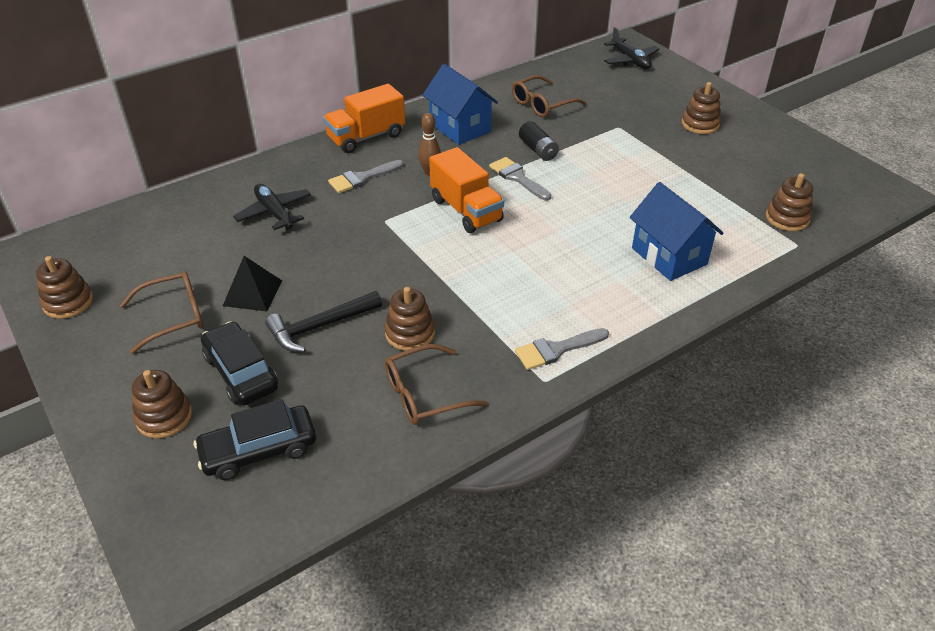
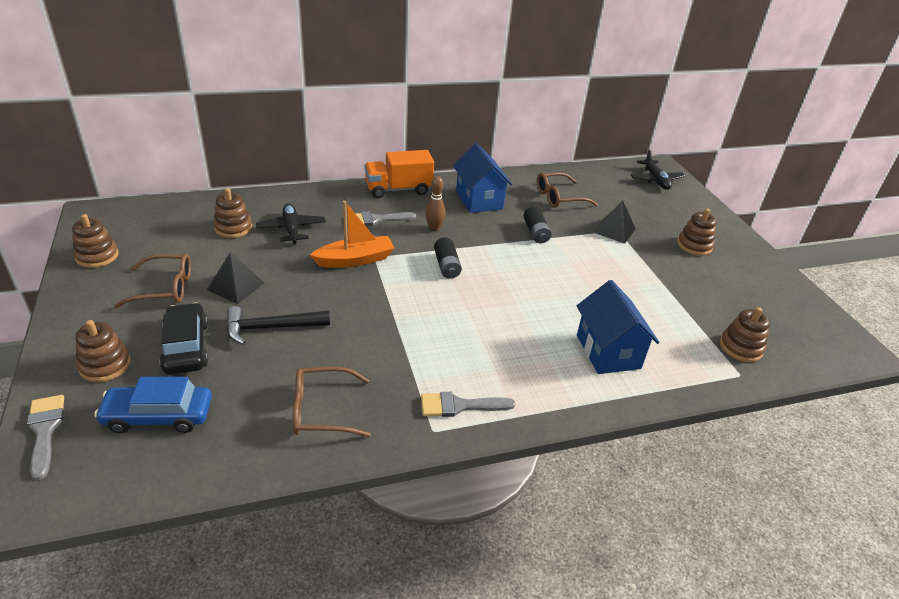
camera: 15 degrees right, 5 degrees down
black car [194,399,316,480] -> blue car [94,377,212,433]
brown stacking toy [385,287,435,351] -> brown stacking toy moved to [213,188,252,238]
orange truck [429,147,504,233] -> black battery [434,237,462,279]
grey brush [489,157,551,200] -> grey brush moved to [27,395,64,480]
none -> orange boat [310,201,394,268]
none -> black pyramid [593,200,636,244]

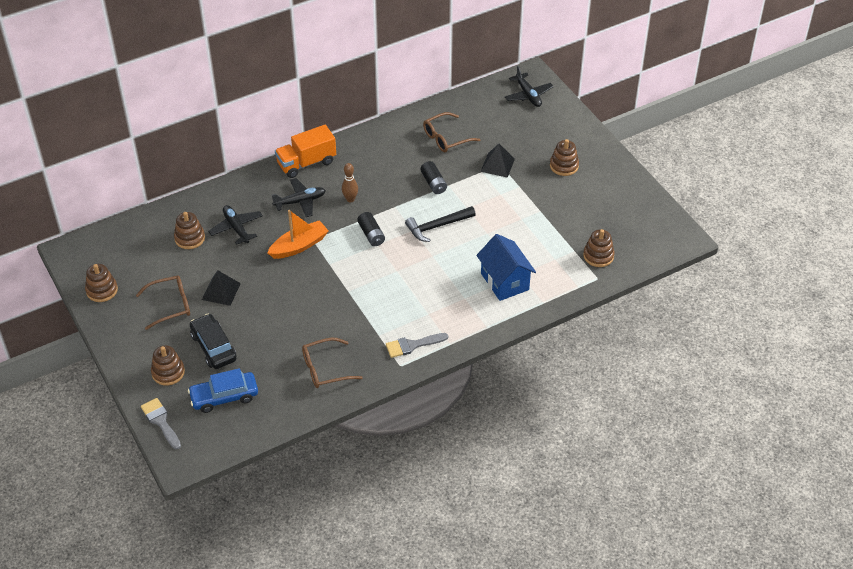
camera: 10 degrees left, 10 degrees up
black hammer [226,306,330,345] -> black hammer moved to [405,206,476,242]
grey brush [355,211,416,226] -> black plane [272,178,326,217]
blue house [453,143,513,213] -> none

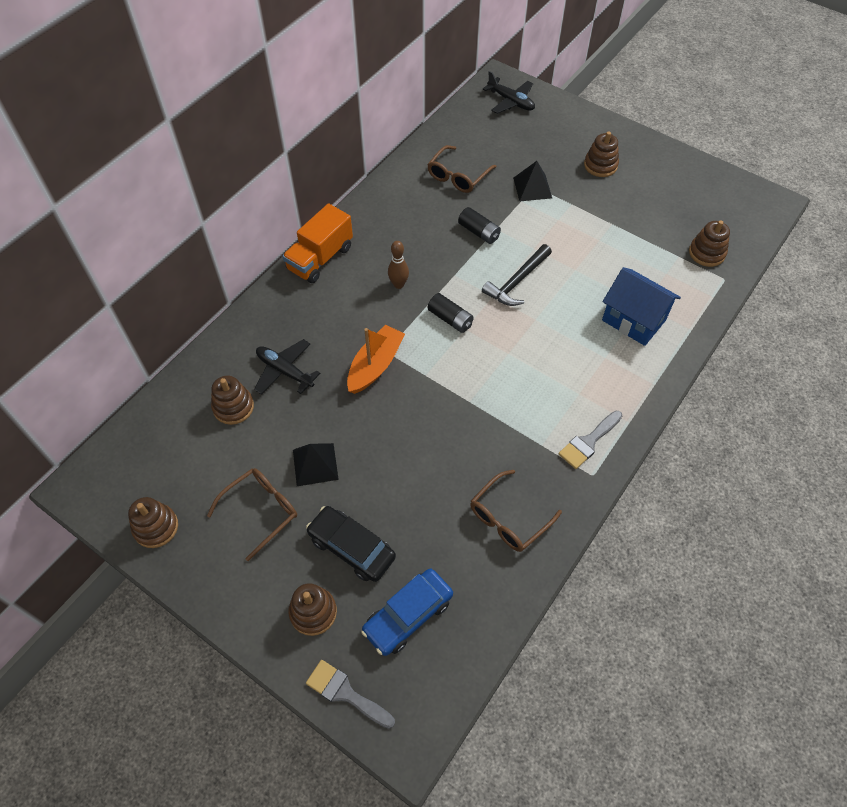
camera: 25 degrees left, 10 degrees up
black plane [272,178,326,217] -> none

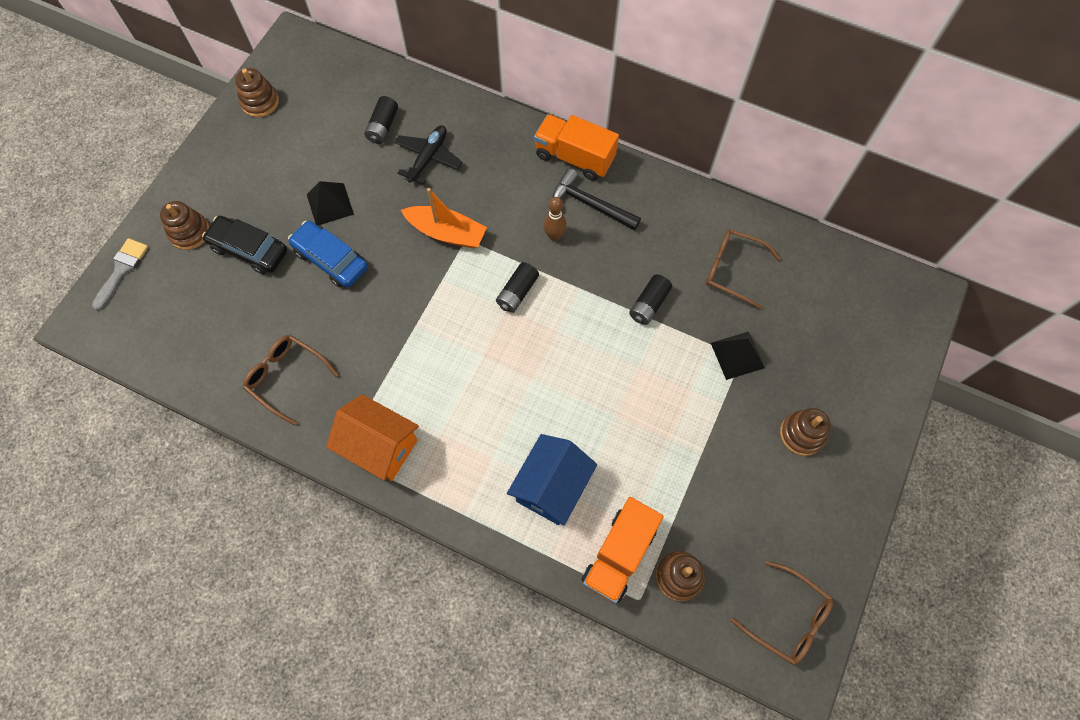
camera: 80 degrees right, 10 degrees up
brown glasses [207,468,297,561] -> brown glasses moved to [731,561,833,665]
brown stacking toy [211,376,254,425] -> black battery [364,96,398,144]
black car [306,506,396,582] -> black car turned 90 degrees counterclockwise [202,216,287,274]
blue car [361,568,453,656] -> blue car moved to [288,221,368,287]
black hammer [482,244,552,306] -> black hammer moved to [552,169,641,231]
black plane [483,71,535,114] -> none
grey brush [559,411,622,469] -> orange house [326,394,419,481]
none -> orange truck [581,497,664,604]

